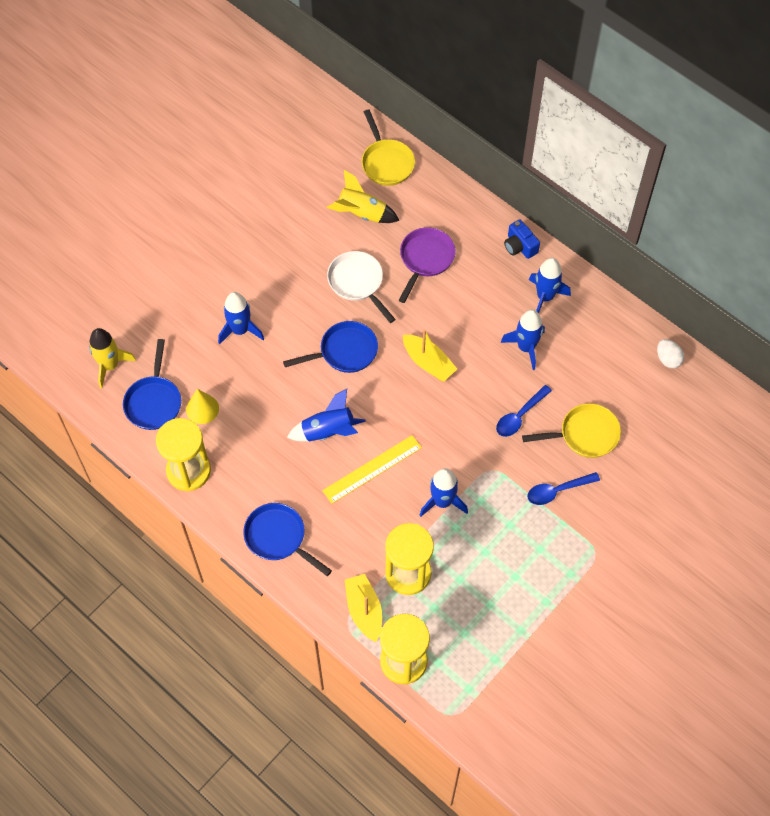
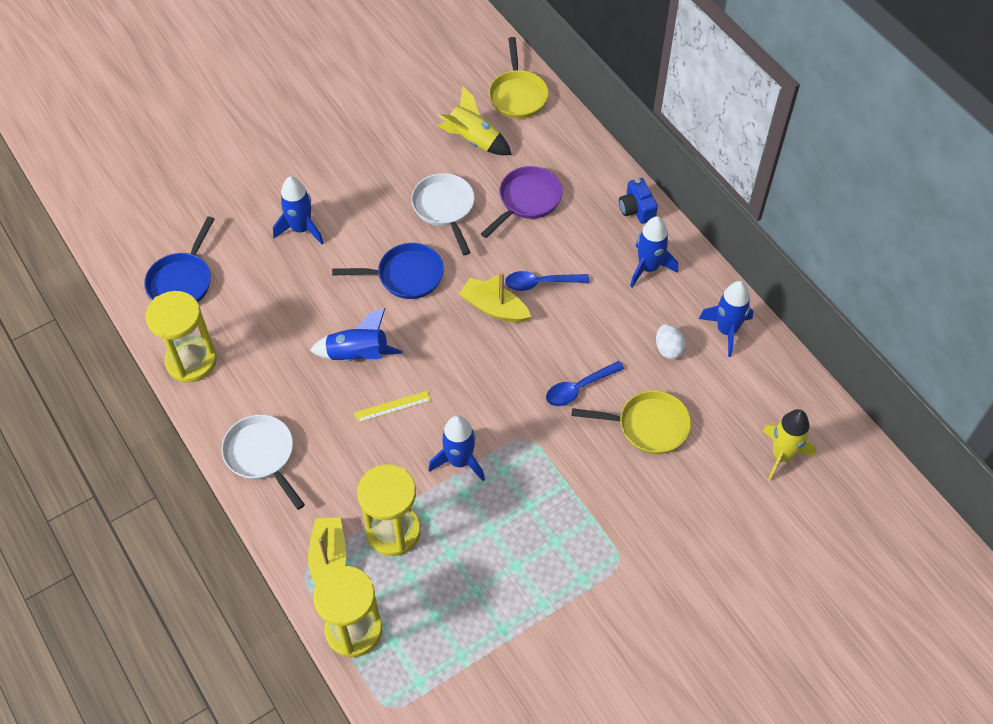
camera: 15 degrees right, 5 degrees down
yellow rocket [89,328,136,388] -> yellow rocket moved to [763,409,816,481]
yellow cone [186,389,219,424] -> none
blue pan [243,503,332,576] -> white pan [221,415,305,510]
yellow ruler [322,435,422,504] -> yellow ruler [354,391,431,423], size x0.61
yellow boat [403,329,457,382] -> yellow boat turned 150 degrees clockwise [459,272,531,323]
blue rocket [501,310,545,370] -> blue rocket moved to [699,281,753,357]
blue spoon [527,472,600,505] -> blue spoon moved to [505,271,589,291]
white egg [657,339,684,368] -> white egg moved to [656,324,686,359]

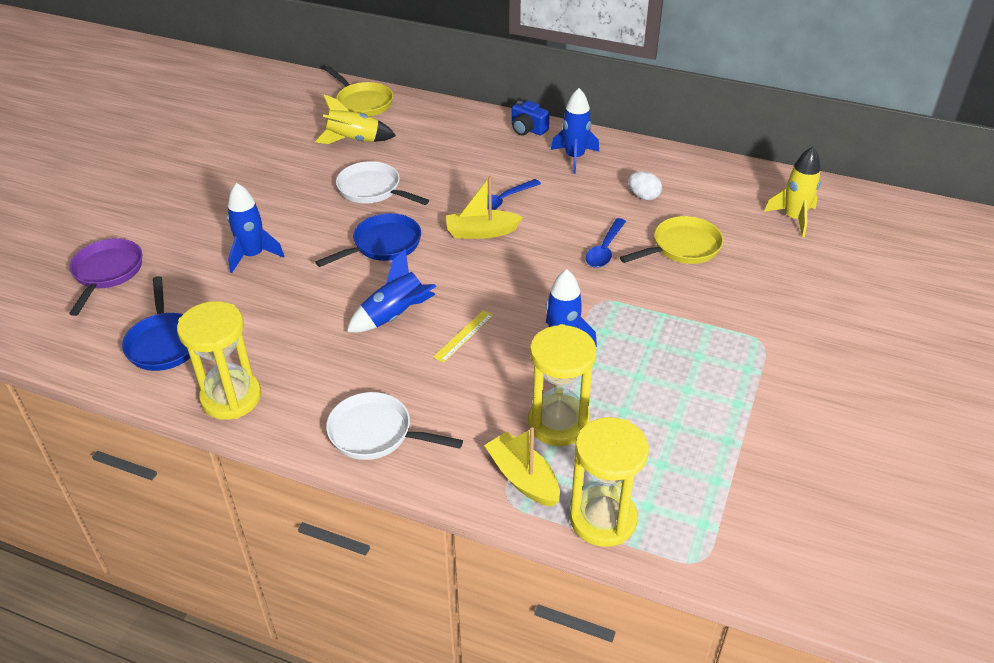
camera: 35 degrees left, 15 degrees down
purple pan [481,166,563,238] -> purple pan moved to [69,238,142,316]
blue rocket [699,281,753,357] -> none

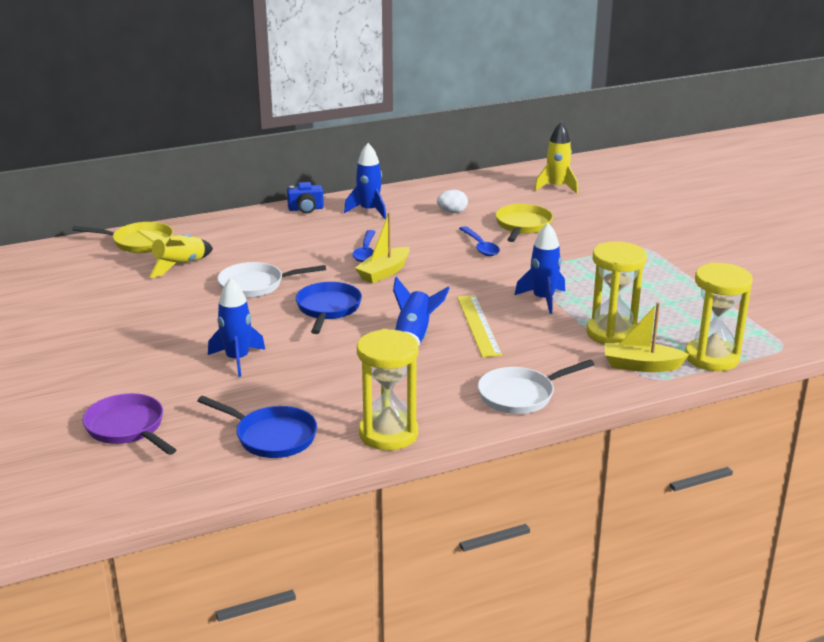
camera: 45 degrees left, 15 degrees down
yellow ruler [433,310,493,363] -> yellow ruler [457,295,502,357], size x1.65

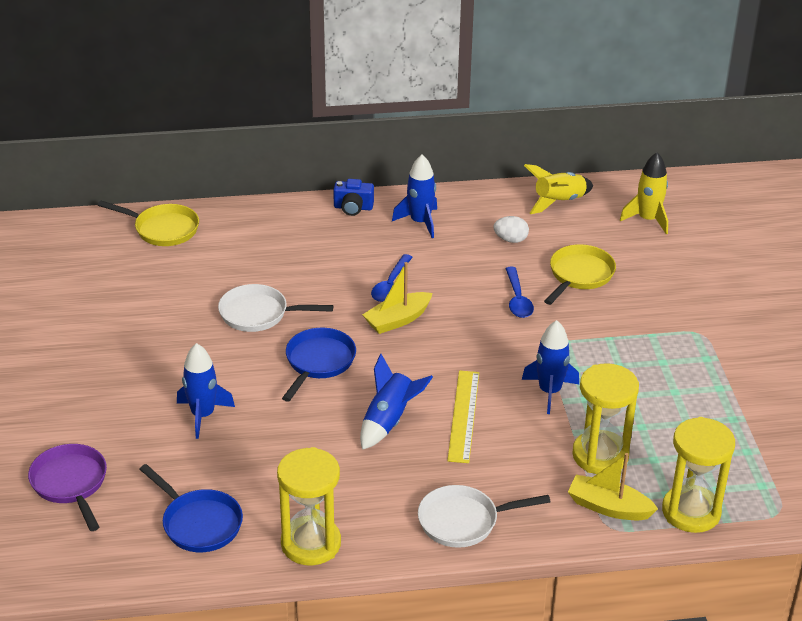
camera: 15 degrees right, 10 degrees up
yellow rocket [137,230,213,278] -> yellow rocket moved to [524,164,593,214]

